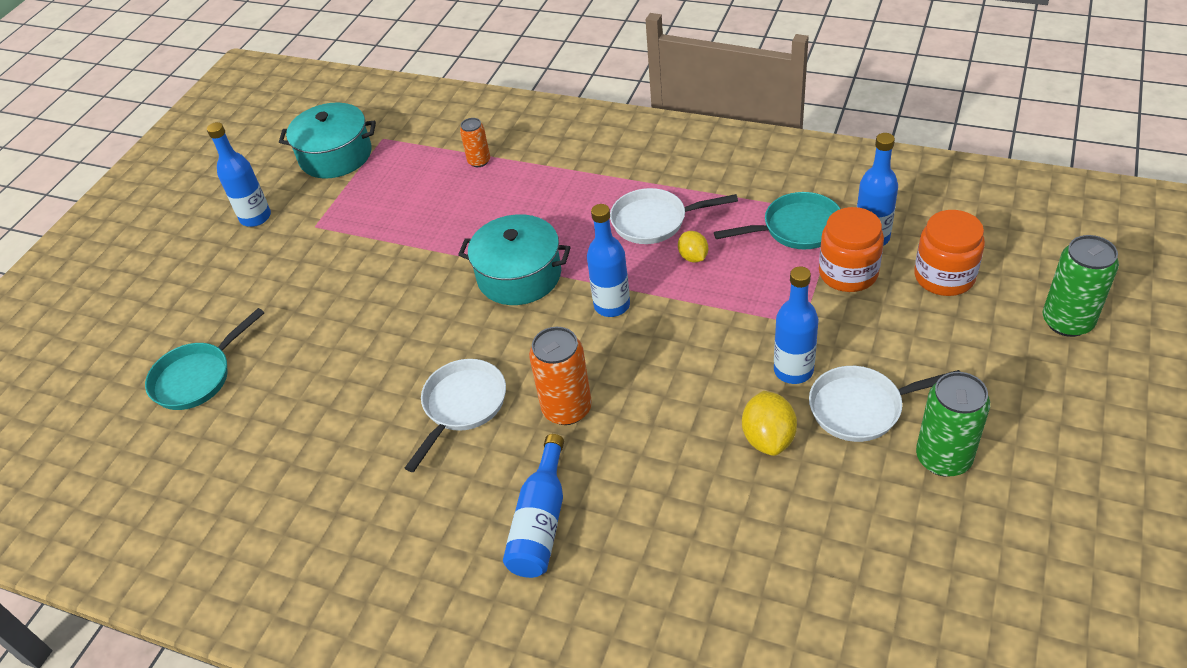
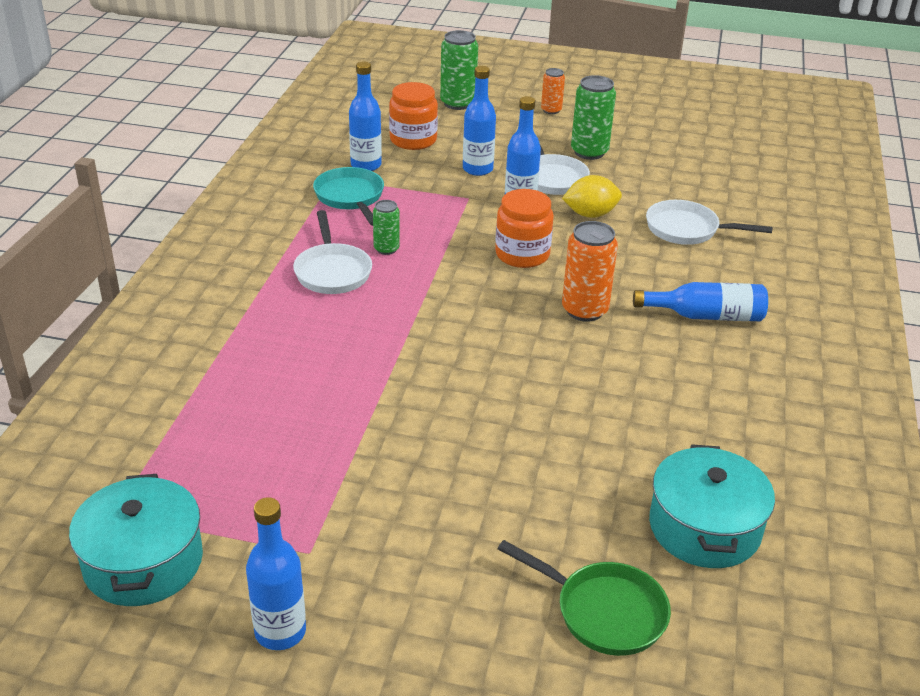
camera: 105 degrees left, 10 degrees down
turquoise pan [145,308,264,410] -> green pan [498,540,671,656]
white pan [405,359,506,472] -> white pan moved to [646,200,773,245]
turquoise pot [458,214,571,305] -> turquoise pot moved to [649,444,775,568]
orange can [460,118,490,167] -> orange can moved to [541,68,565,114]
blue bottle [587,204,630,317] -> blue bottle moved to [463,66,496,176]
yellow lemon [678,231,708,262] -> green can [373,200,400,255]
orange jar [819,207,884,292] -> orange jar moved to [495,189,554,268]

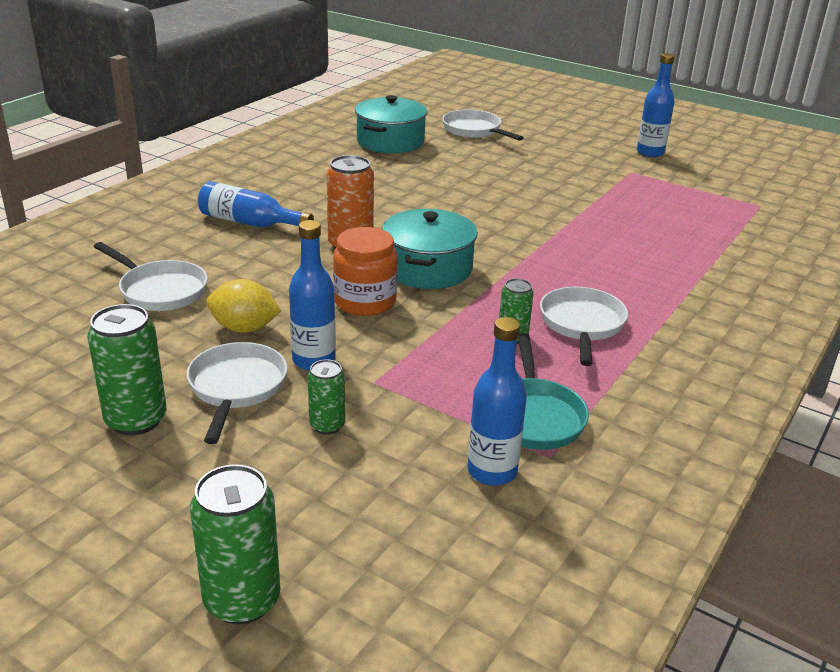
camera: 160 degrees left, 5 degrees down
turquoise pot [69,474,203,606] -> turquoise pot moved to [382,209,478,289]
orange jar [389,82,438,150] -> none
blue bottle [463,66,496,176] -> green can [308,359,345,435]
green pan [498,540,671,656] -> white pan [442,109,524,141]
orange can [541,68,565,114] -> none

